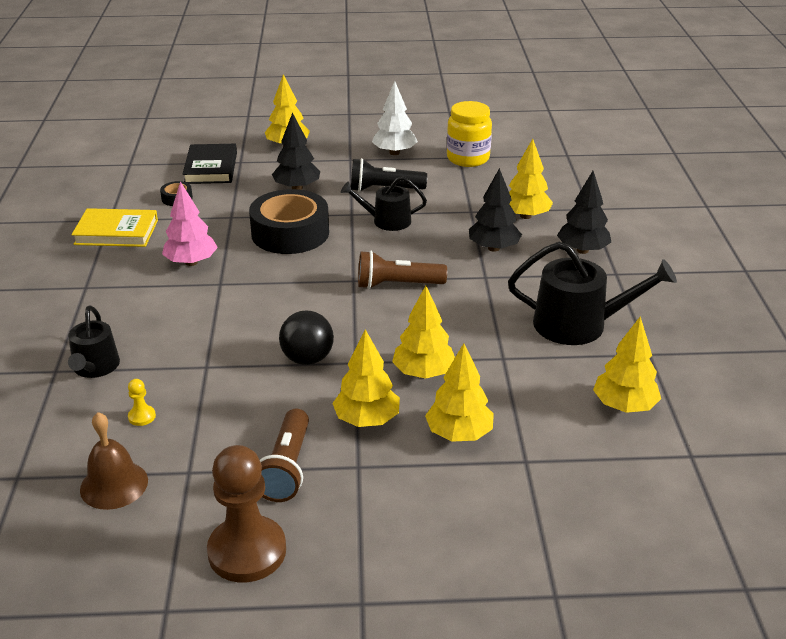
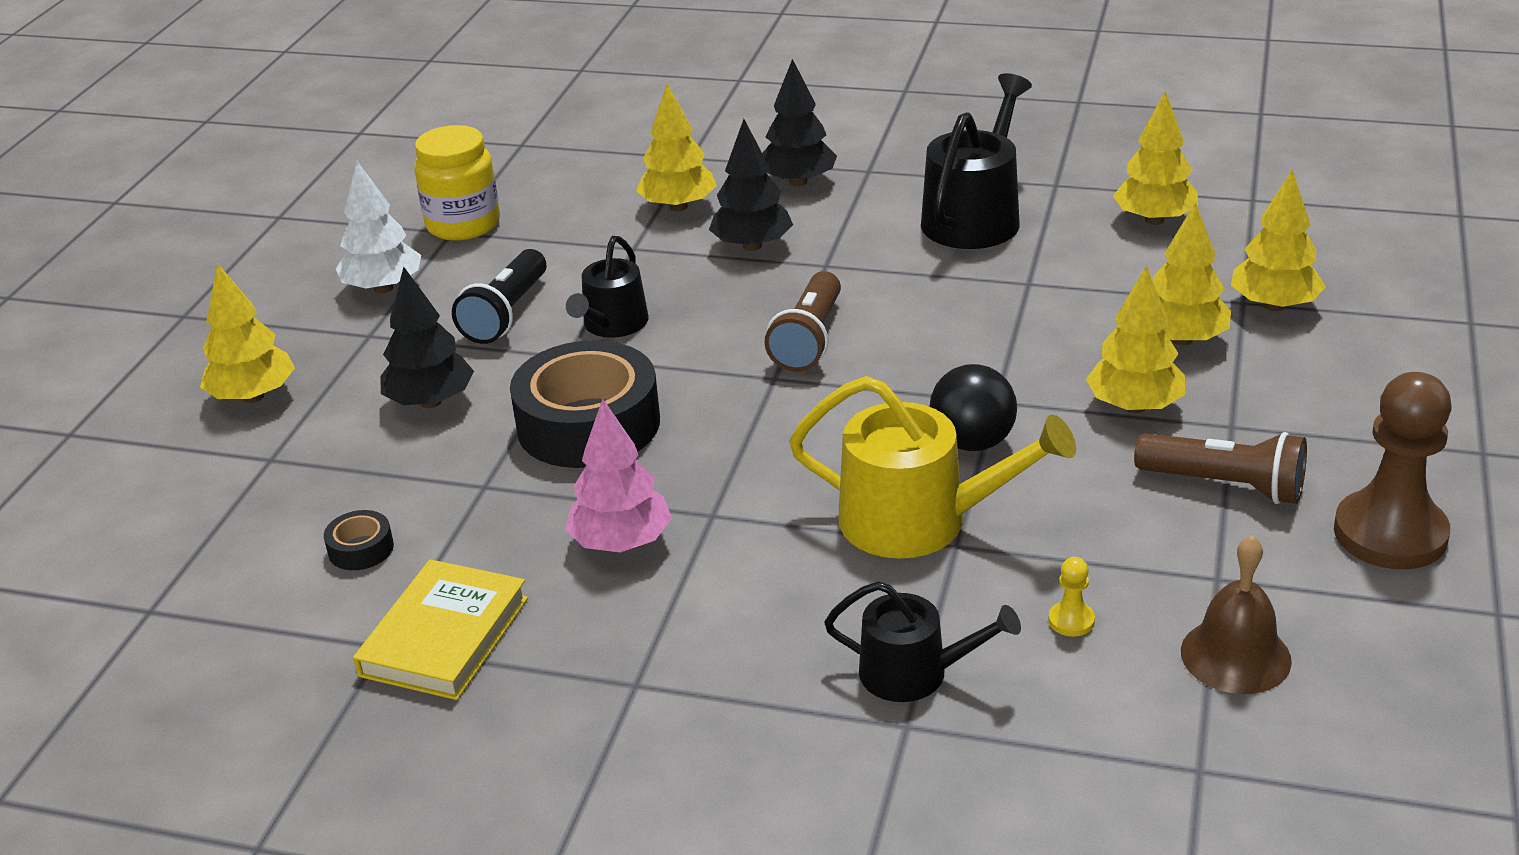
camera: 70 degrees left, 0 degrees up
black book [183,144,237,184] -> none
yellow tree [392,285,455,379] -> yellow tree moved to [1231,170,1326,311]
none -> yellow watering can [789,376,1076,559]

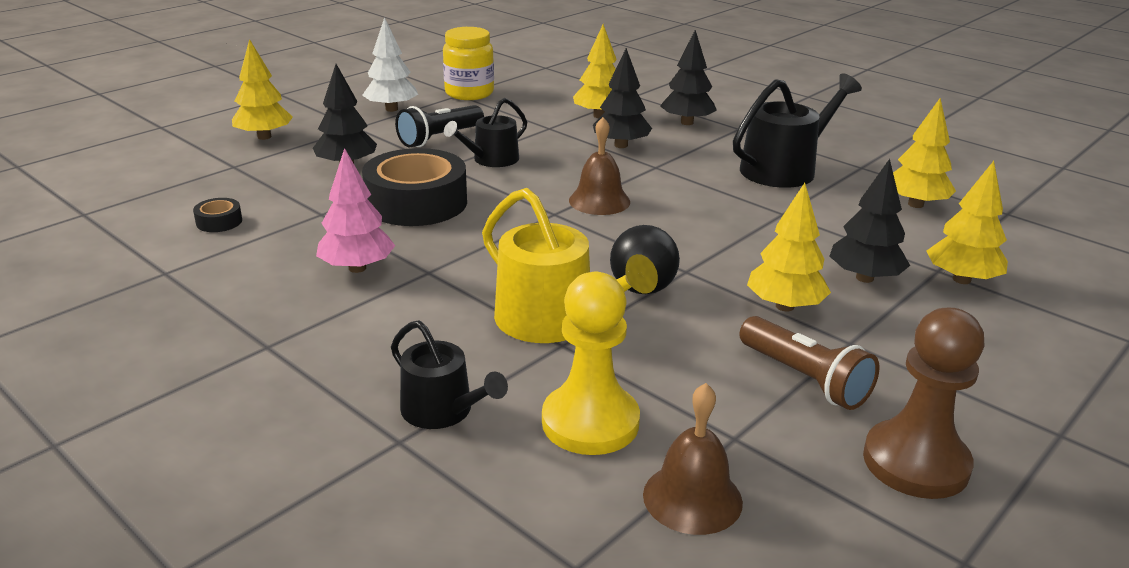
camera: 25 degrees right, 5 degrees down
yellow book [353,559,528,700] -> none
brown flashlight [764,271,841,372] -> brown bell [569,117,630,215]
yellow pawn [1048,557,1095,637] -> yellow pawn [542,272,640,455], size x2.49
yellow tree [1153,202,1231,346] -> black tree [829,159,910,283]

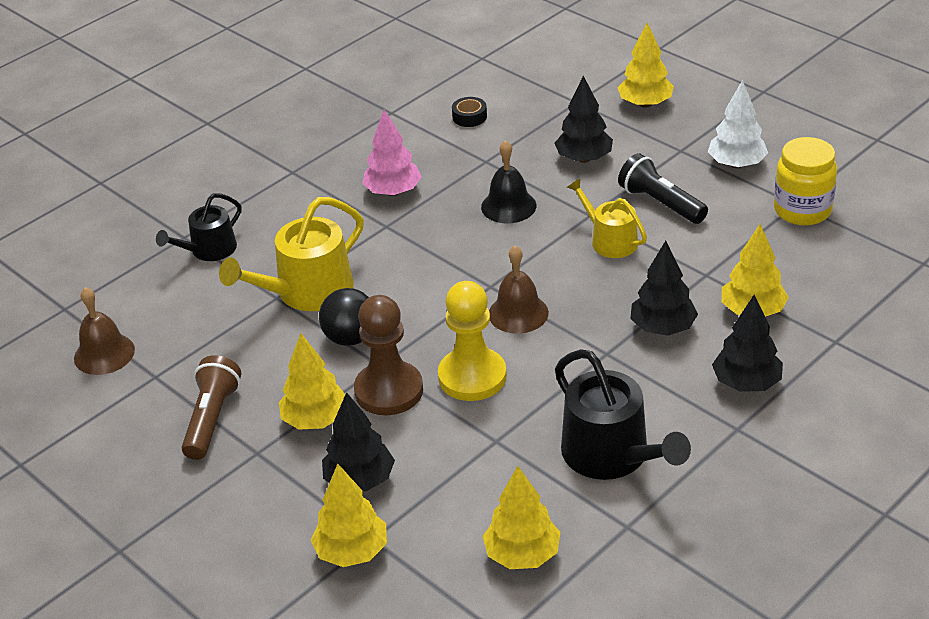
camera: 95 degrees right, 10 degrees up
black tape [362,148,467,226] -> black bell [481,140,537,223]
black watering can [444,98,527,167] -> yellow watering can [567,179,647,258]
yellow pawn [542,272,640,455] -> yellow pawn moved to [438,281,507,401]
brown flashlight [739,316,880,410] -> brown flashlight turned 135 degrees clockwise [182,355,241,460]
brown pawn [863,308,985,499] -> brown pawn moved to [354,295,423,415]

